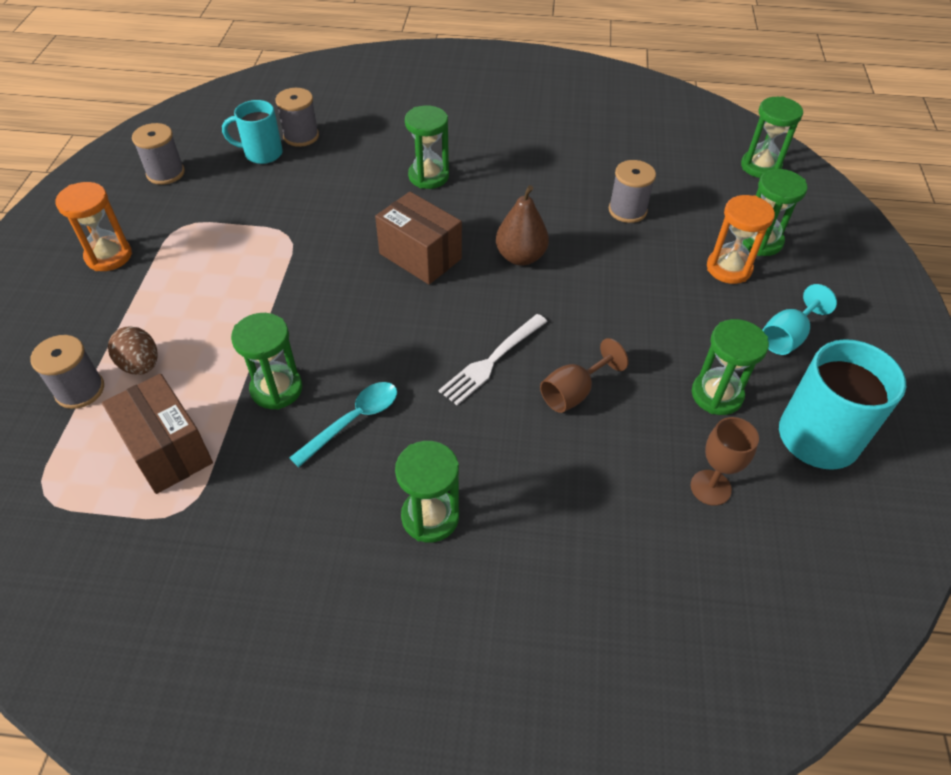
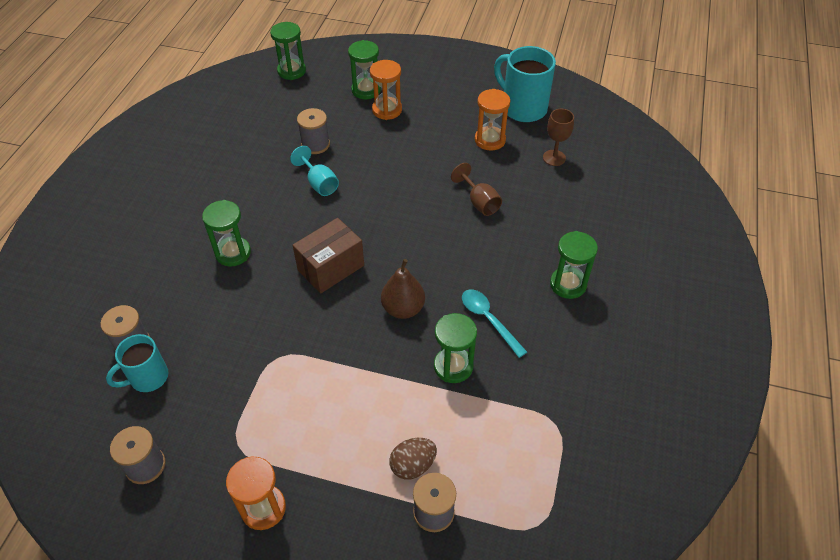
camera: 80 degrees left, 0 degrees up
brown box [102,374,213,494] -> none
turquoise mug [222,100,283,164] -> turquoise mug turned 45 degrees clockwise [106,334,169,392]
white fork [439,314,547,405] -> none
brown pear [496,185,549,265] -> brown pear moved to [381,259,425,319]
green hourglass [692,319,769,415] -> orange hourglass [475,89,510,151]
turquoise goblet [762,284,837,355] -> turquoise goblet moved to [290,146,339,196]

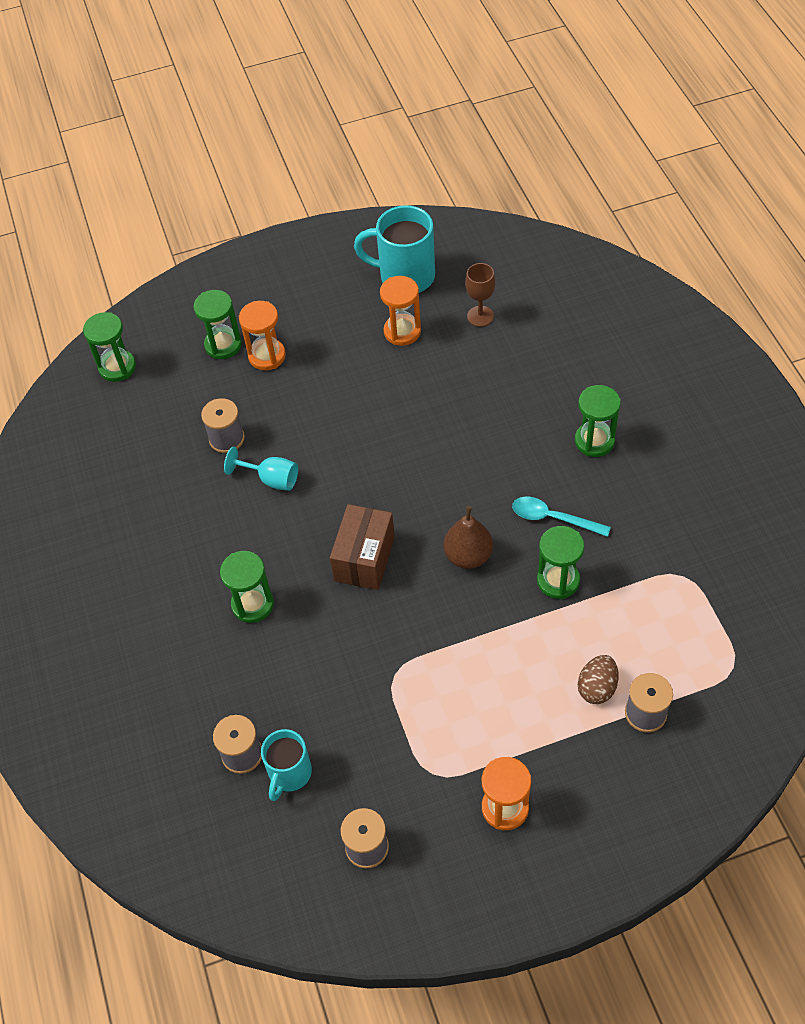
camera: 30 degrees left, 5 degrees up
brown goblet [451,163,502,216] -> none

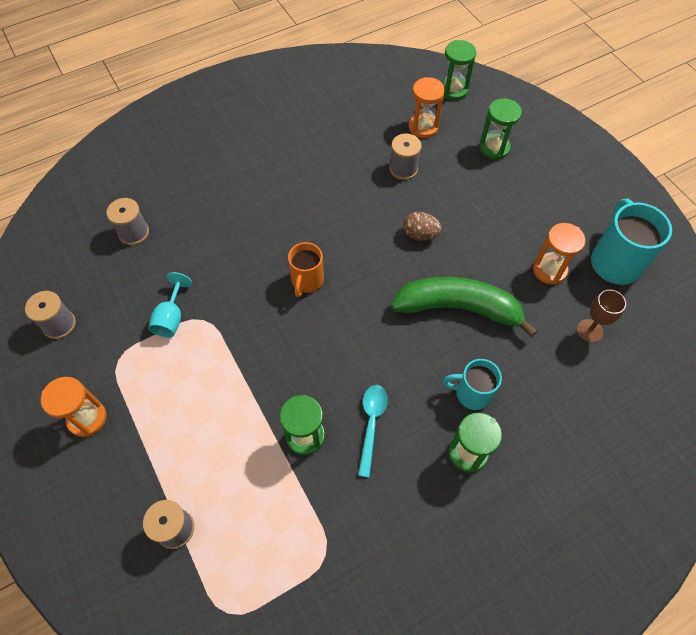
camera: 75 degrees right, 5 degrees up
green hourglass [220,551,274,623] -> none
turquoise goblet [224,447,298,491] -> turquoise goblet moved to [148,272,192,338]
orange hourglass [239,301,286,370] -> orange hourglass moved to [408,77,445,138]
turquoise mug [261,729,312,801] -> turquoise mug moved to [443,359,502,410]
brown box [330,504,395,590] -> orange mug [288,242,324,297]
brown pear [443,506,493,569] -> none
brown egg [578,655,619,704] -> brown egg moved to [403,212,442,241]
none -> green banana [391,277,538,337]

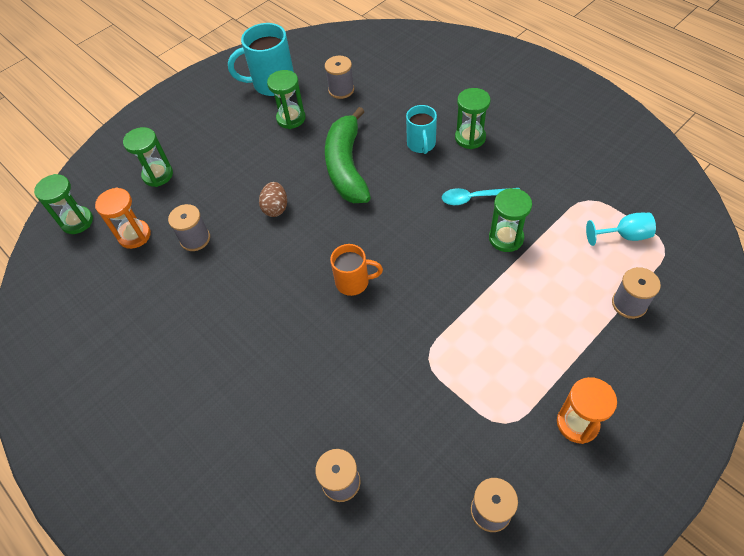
camera: 100 degrees left, 5 degrees down
turquoise goblet [148,272,192,338] -> turquoise goblet moved to [586,213,656,246]
orange hourglass [533,223,586,285] -> green hourglass [267,70,306,129]
brown goblet [577,290,626,343] -> grey spool [325,56,354,99]

